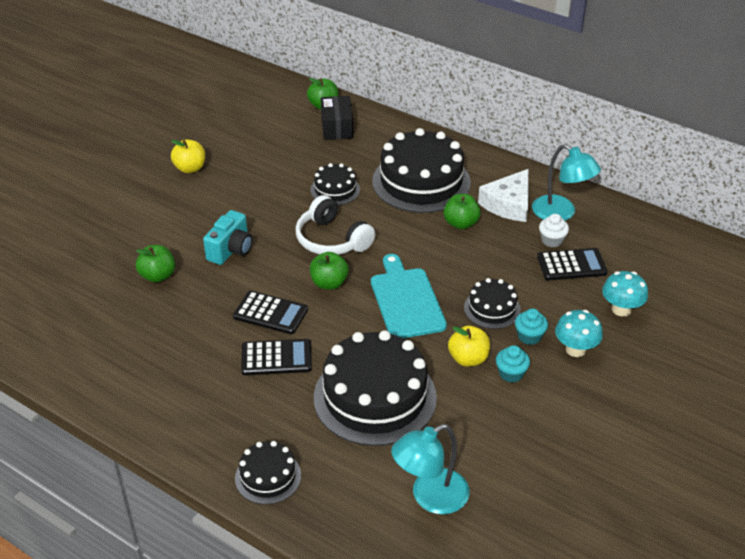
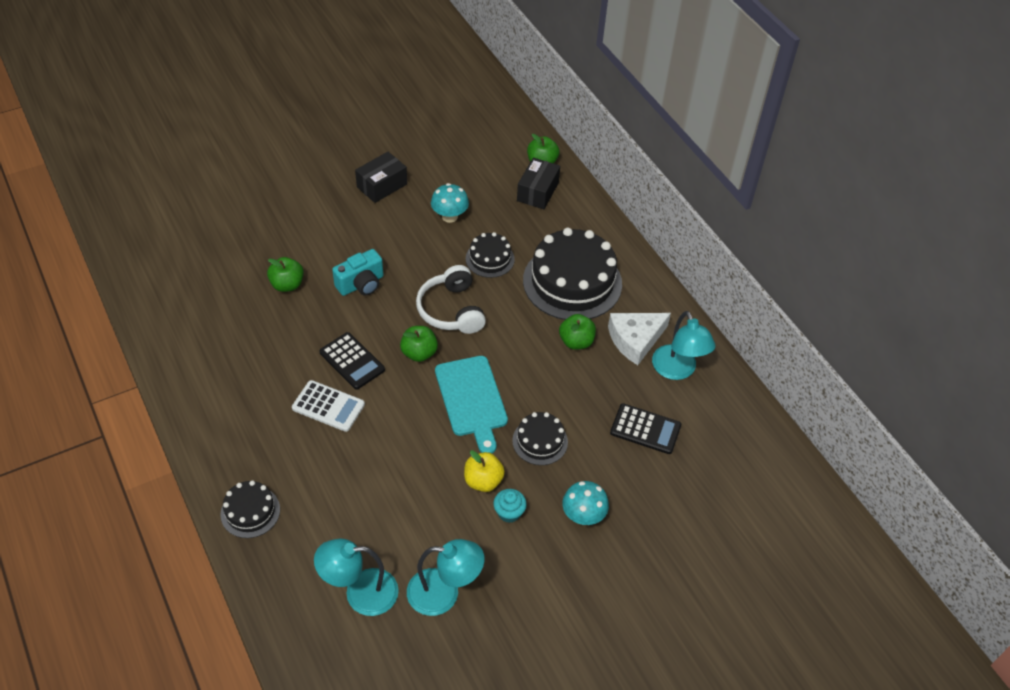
camera: 25 degrees right, 10 degrees up
yellow apple [171,139,205,173] -> black box [355,152,407,203]
black calculator [241,339,312,375] -> white calculator [292,380,365,432]
black cake [314,330,437,446] -> none
turquoise cutting board [371,254,447,338] -> turquoise cutting board turned 150 degrees clockwise [435,356,508,453]
turquoise cupcake [515,309,548,345] -> none
white cupcake [539,214,569,247] -> none
turquoise mushroom [602,271,648,317] -> turquoise mushroom moved to [431,183,469,223]
none -> turquoise lamp [407,539,484,616]

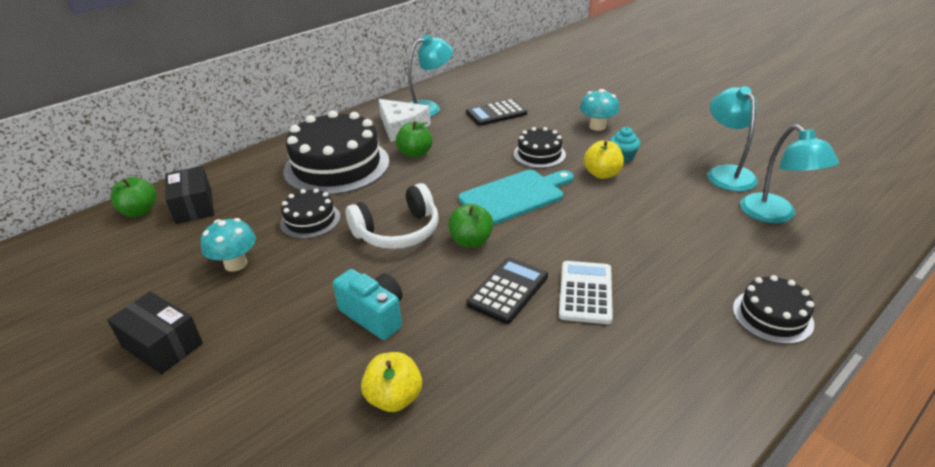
camera: 100 degrees left, 15 degrees down
green apple [267,257,304,292] -> yellow apple [361,352,422,412]
black box [517,157,560,209] -> black box turned 60 degrees clockwise [165,166,214,224]
black calculator [610,403,681,454] -> black calculator turned 120 degrees counterclockwise [466,99,527,126]

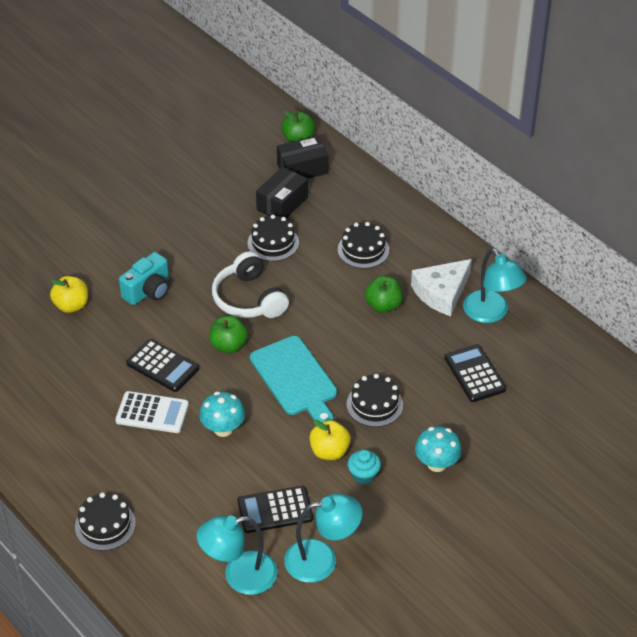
camera: 90 degrees right, 10 degrees up
black box [107,291,203,374] -> black box moved to [256,167,308,218]
turquoise mushroom [201,218,256,272] -> turquoise mushroom moved to [199,392,245,437]
black cake [283,110,390,195] -> black cake [338,222,389,268], size x0.50
none -> black calculator [237,486,313,533]

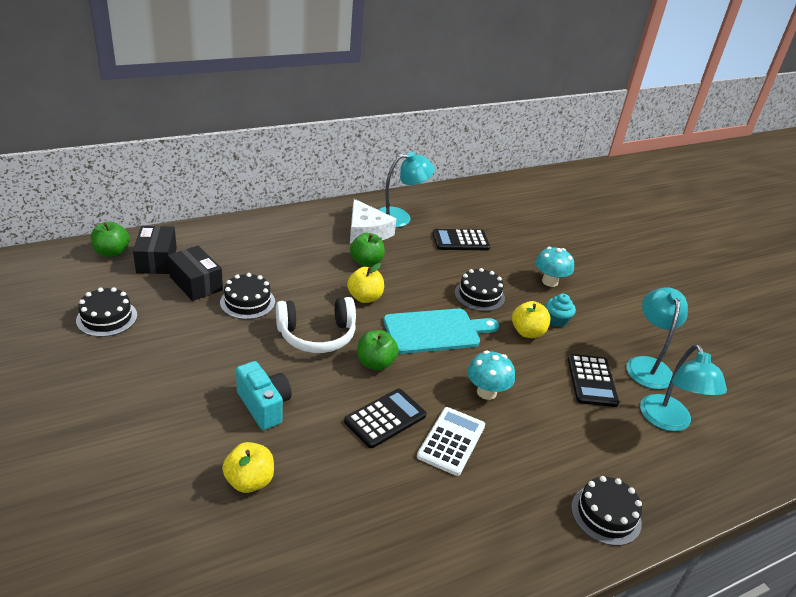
camera: 80 degrees left, 10 degrees down
black cake [338,222,389,268] -> black cake moved to [76,287,137,337]
none -> yellow apple [347,263,384,303]

